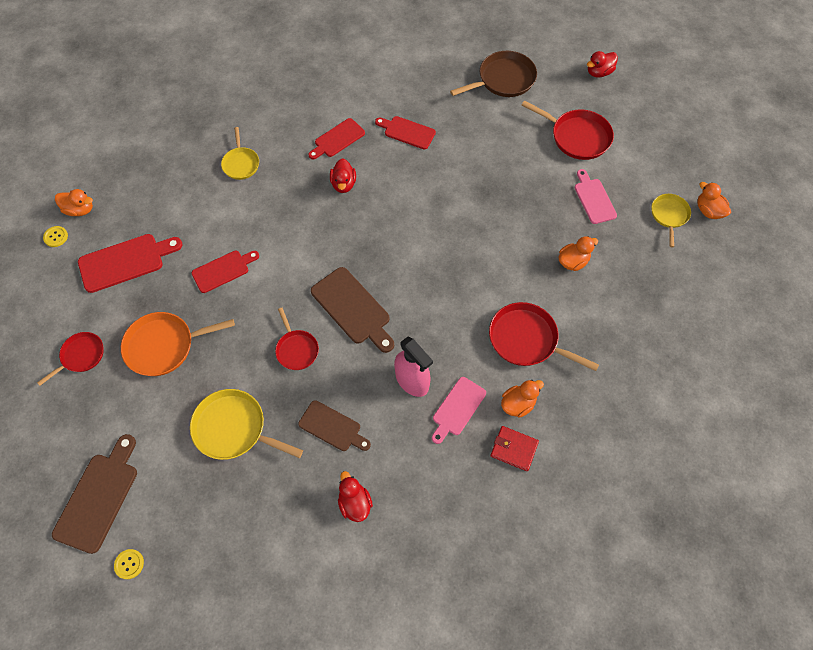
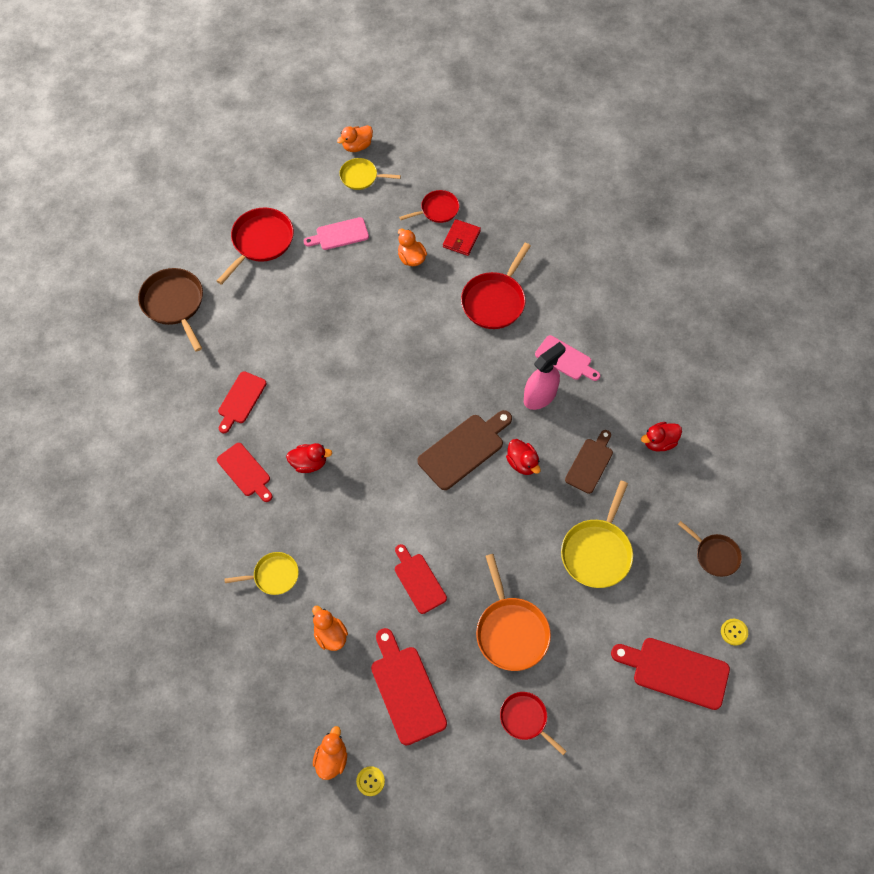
camera: 90 degrees left, 0 degrees up
brown cutting board [52,434,137,554] -> red cutting board [611,638,730,710]
red pan [275,308,319,370] -> red pan moved to [399,190,459,223]
red wallet [490,426,539,471] -> red wallet moved to [443,219,481,256]
orange duck [501,380,544,418] -> orange duck moved to [312,606,348,651]
red duck [587,51,618,78] -> red duck moved to [506,439,541,475]
none -> brown pan [678,521,742,577]

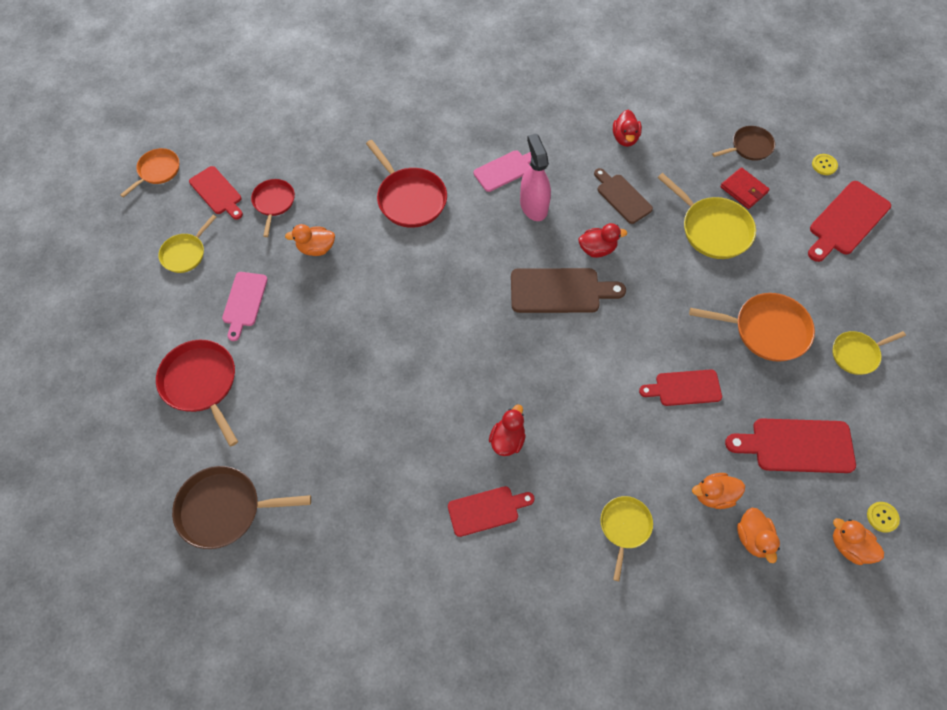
camera: 65 degrees left, 0 degrees up
red cutting board [218,371,266,433] -> red cutting board moved to [189,166,243,220]
orange duck [337,125,373,152] -> orange duck moved to [737,508,780,563]
brown cutting board [417,410,512,490] -> brown cutting board turned 105 degrees clockwise [511,268,626,313]
red wallet [443,219,481,256] -> red wallet moved to [720,167,770,209]
red pan [500,692,567,755] -> yellow pan [832,331,906,375]
none -> orange pan [120,148,179,198]

